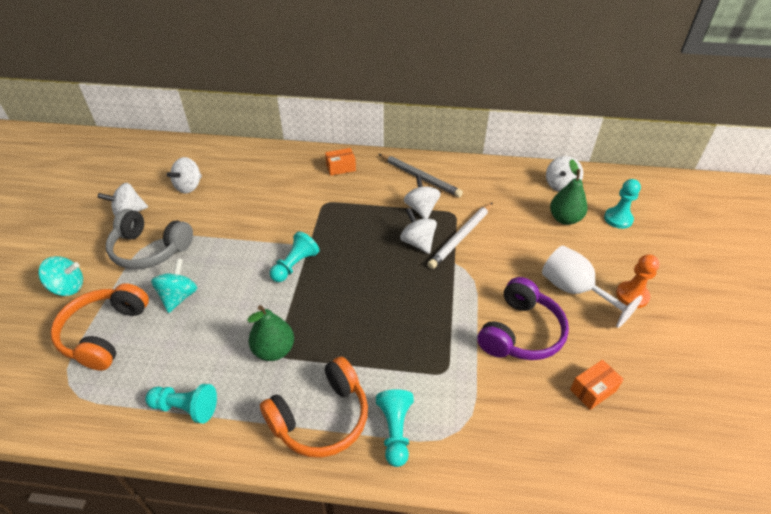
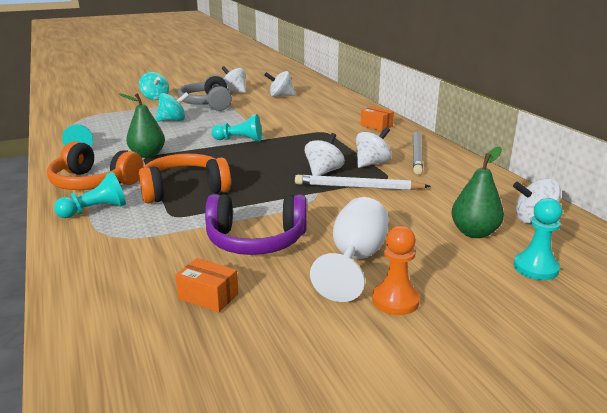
camera: 60 degrees right, 20 degrees down
orange headphones [51,283,149,371] -> orange headphones moved to [139,154,231,204]

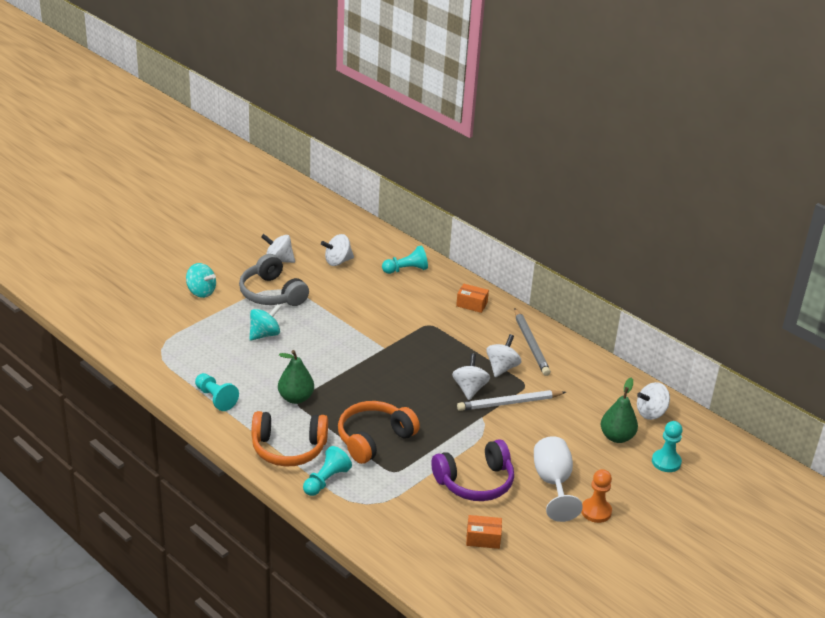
camera: 25 degrees left, 10 degrees up
turquoise pawn [211,114,262,142] -> turquoise pawn moved to [382,246,428,274]

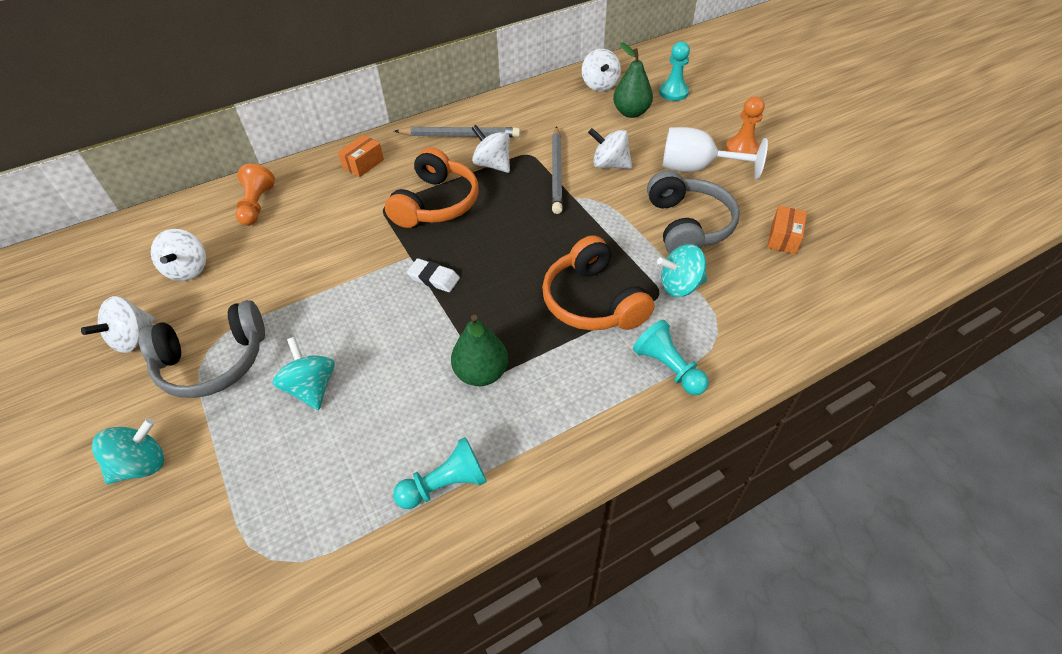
camera: 70 degrees left, 15 degrees up
orange headphones [251,411,328,467] -> orange headphones moved to [385,147,479,228]
turquoise pawn [382,246,428,274] -> orange pawn [235,164,275,226]
purple headphones [431,439,514,501] -> grey headphones [647,170,740,253]
white spinning top [452,354,490,400] -> white spinning top moved to [588,128,632,169]
white pencil [457,390,566,411] -> grey pencil [552,126,563,214]
none -> white eraser [407,258,460,292]
none -> turquoise spinning top [657,244,707,297]

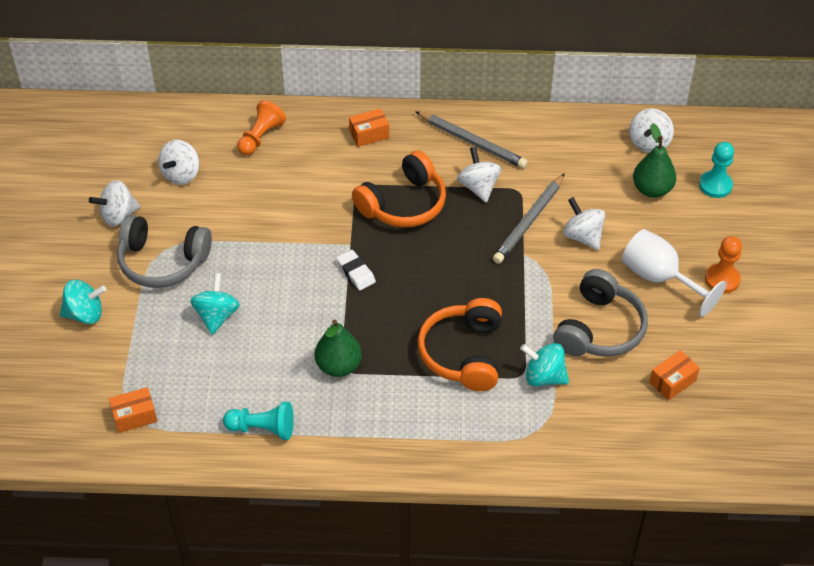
camera: 30 degrees right, 0 degrees up
turquoise pawn [633,320,709,395] -> none
none -> orange box [109,387,157,433]

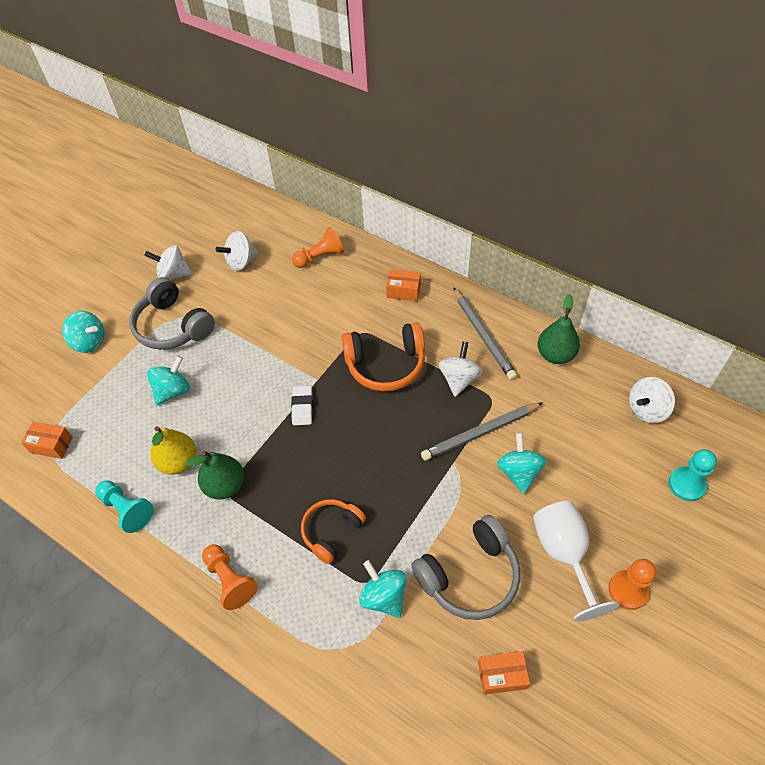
camera: 35 degrees right, 5 degrees up
orange headphones [418,298,502,391] -> orange headphones [301,499,366,564], size x0.64
white spinning top [563,197,605,250] -> turquoise spinning top [497,433,546,494]
green pear [633,123,676,198] -> green pear moved to [538,294,580,364]
none -> yellow pear [151,426,196,475]
none -> orange pawn [202,544,258,610]

